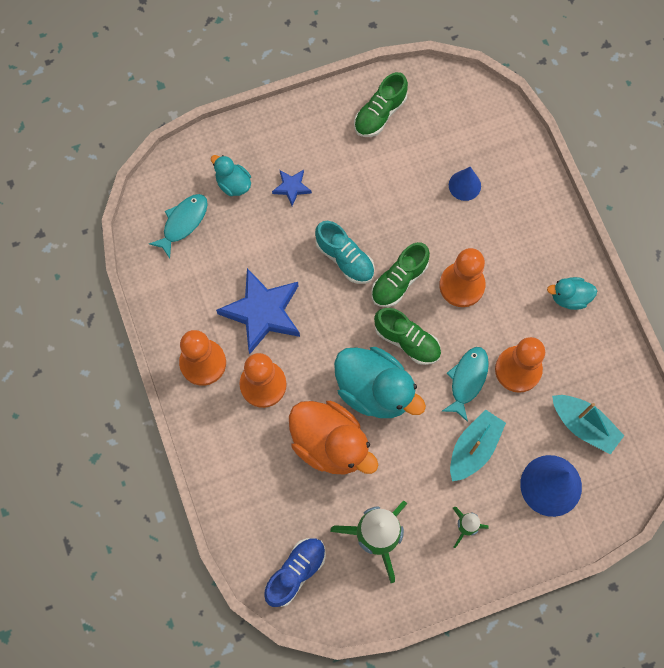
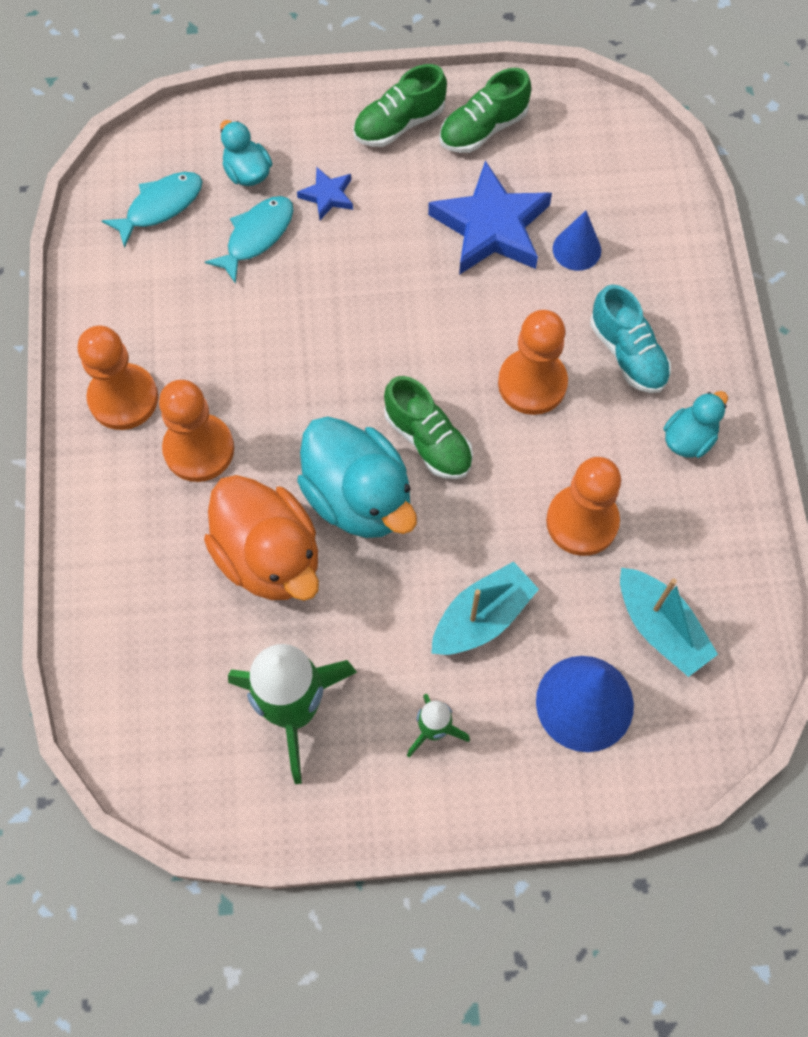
camera: 15 degrees right, 5 degrees down
blue star [216,268,300,354] -> blue star moved to [428,160,552,275]
blue shoe [264,538,326,607] -> none
turquoise shoe [315,221,375,284] -> turquoise shoe moved to [590,285,671,393]
green shoe [371,242,430,307] -> green shoe moved to [353,64,447,147]
turquoise fish [441,347,489,422] -> turquoise fish moved to [205,196,294,284]
turquoise duck [547,277,597,310] -> turquoise duck turned 120 degrees clockwise [664,391,728,458]

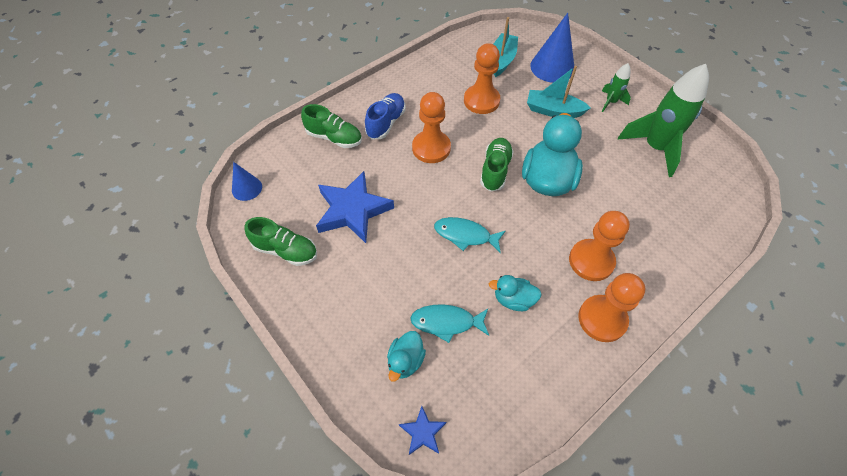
camera: 125 degrees left, 10 degrees down
turquoise fish [102,172,203,248] -> turquoise fish moved to [434,217,506,253]
orange duck [204,475,319,601] -> none
blue star [297,167,353,220] -> blue star moved to [399,406,446,455]
green shoe [353,64,447,147] -> green shoe moved to [301,104,362,148]
blue cone [553,210,601,271] -> blue cone moved to [232,162,262,201]
turquoise shoe [590,285,671,393] -> blue shoe [365,93,406,139]
turquoise duck [664,391,728,458] -> turquoise duck moved to [489,275,542,311]

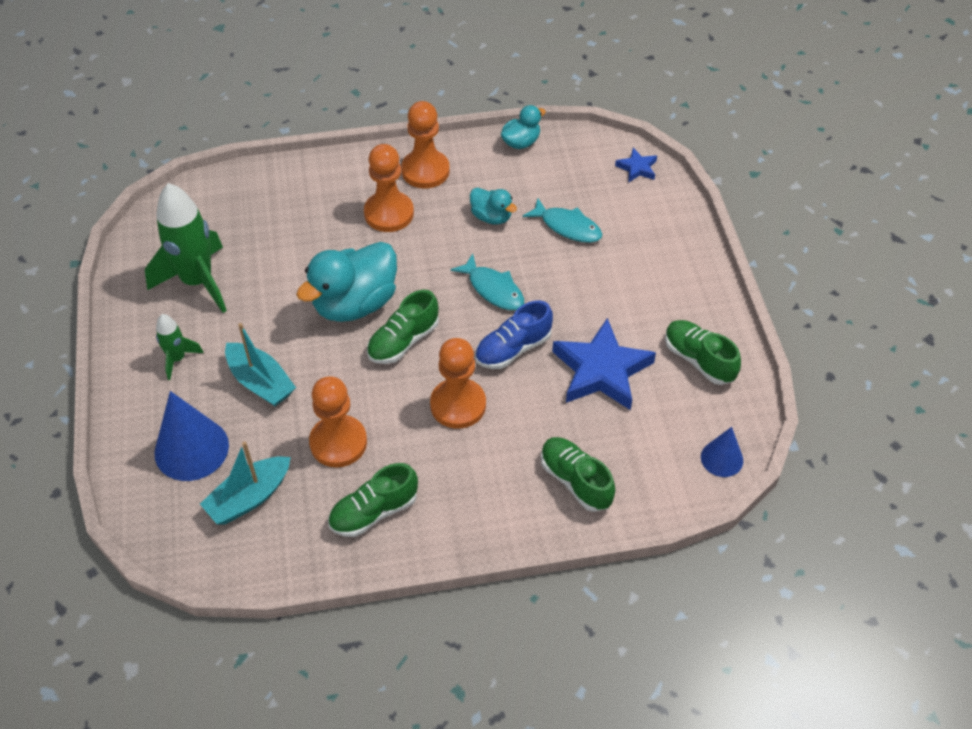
camera: 150 degrees left, 5 degrees down
blue shoe [365,93,406,139] -> blue shoe moved to [475,300,553,369]
turquoise duck [387,331,426,382] -> turquoise duck moved to [501,105,546,149]
none -> green shoe [328,463,418,537]

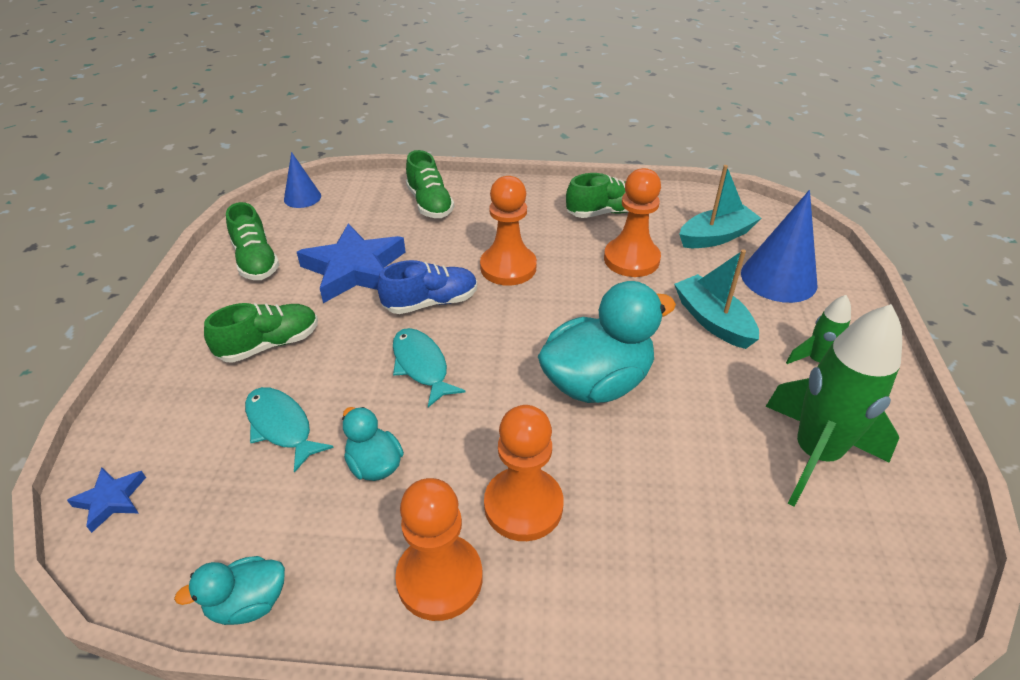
camera: 165 degrees left, 10 degrees down
green shoe [367,290,439,364] -> green shoe moved to [204,303,318,363]

